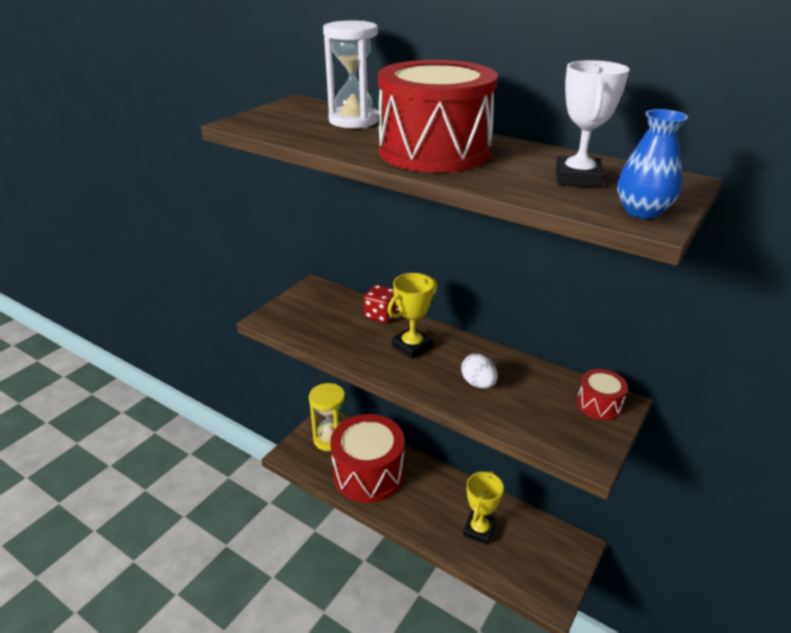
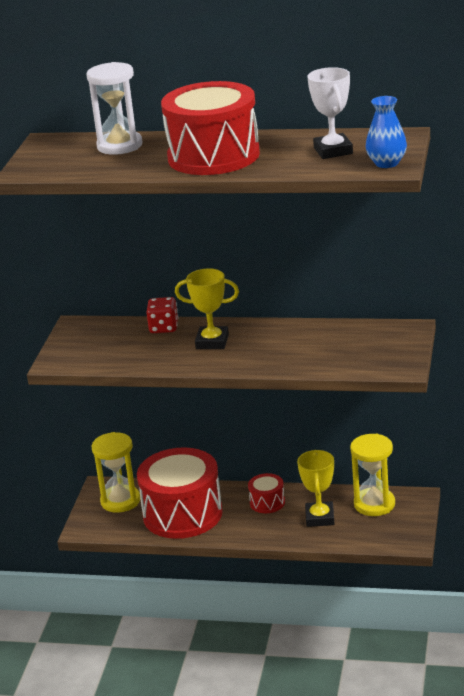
camera: 20 degrees left, 5 degrees down
yellow trophy [387,273,438,359] -> yellow trophy turned 75 degrees clockwise [175,268,239,349]
white egg [461,353,498,388] -> none
red drum [577,369,628,420] -> red drum moved to [248,473,285,513]
none -> yellow hourglass [350,433,395,516]

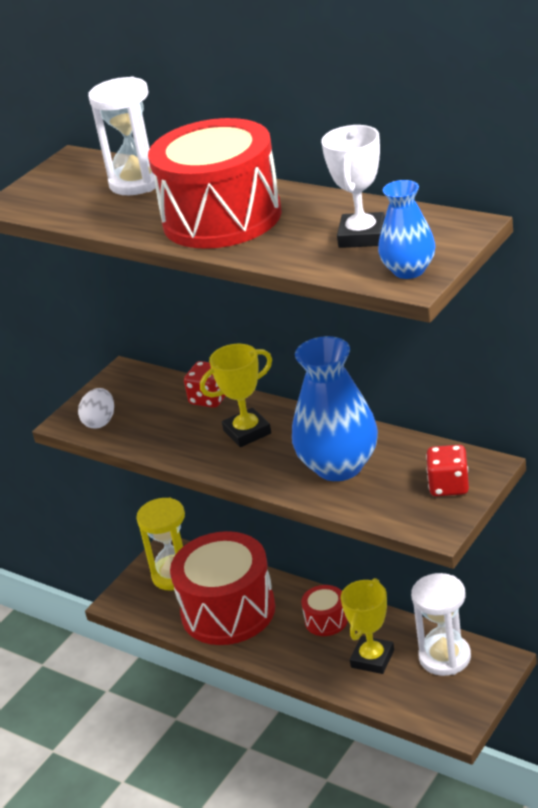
camera: 25 degrees right, 5 degrees up
yellow trophy [175,268,239,349] -> yellow trophy turned 60 degrees counterclockwise [200,344,272,447]
yellow hourglass [350,433,395,516] -> white hourglass [411,573,471,676]
none -> white egg [78,388,114,429]
none -> blue vase [292,336,378,481]
none -> red dice [426,445,469,496]

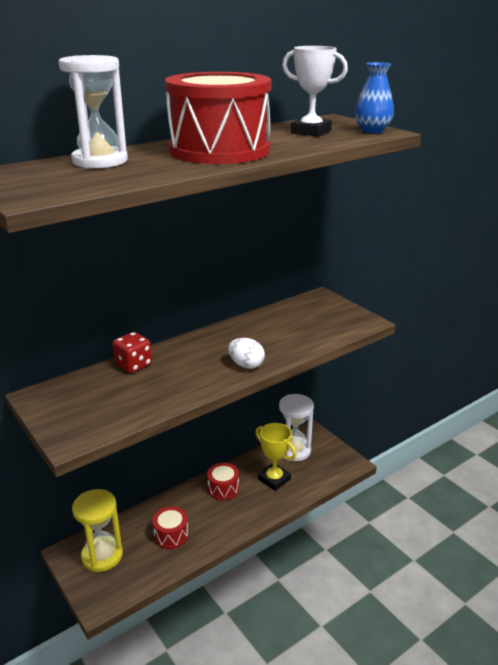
camera: 75 degrees left, 5 degrees down
white egg [78,388,114,429] -> white egg moved to [228,338,265,369]
red drum [170,531,275,645] -> red drum [153,506,188,549], size x0.44
yellow trophy [200,344,272,447] -> none
blue vase [292,336,378,481] -> none
red dice [426,445,469,496] -> none

